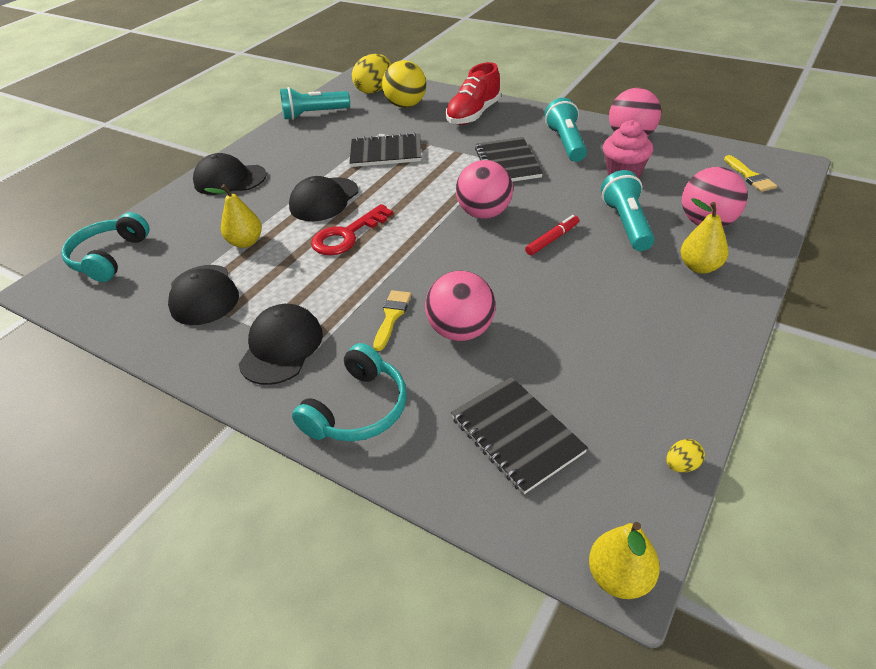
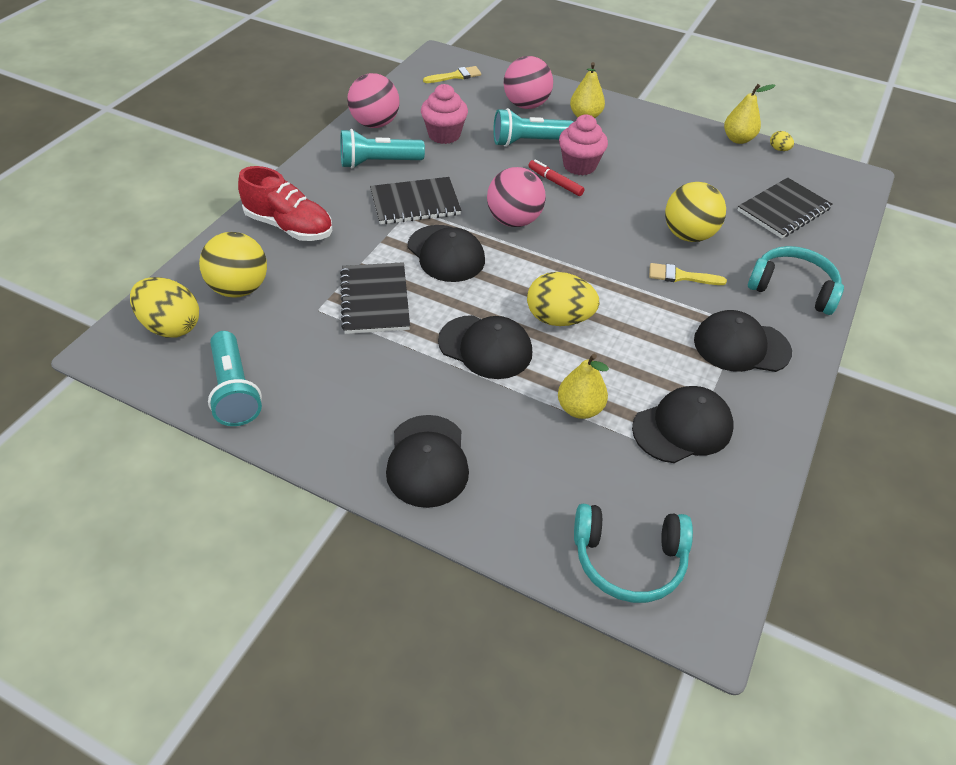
camera: 100 degrees left, 5 degrees up
red key [311,204,393,255] -> yellow egg [527,272,599,326]
pink ball [425,271,496,341] -> yellow ball [665,182,726,242]
yellow pear [589,522,660,599] -> yellow pear moved to [724,84,776,144]
none -> black cap [408,225,485,282]
none -> pink cupcake [559,114,608,175]

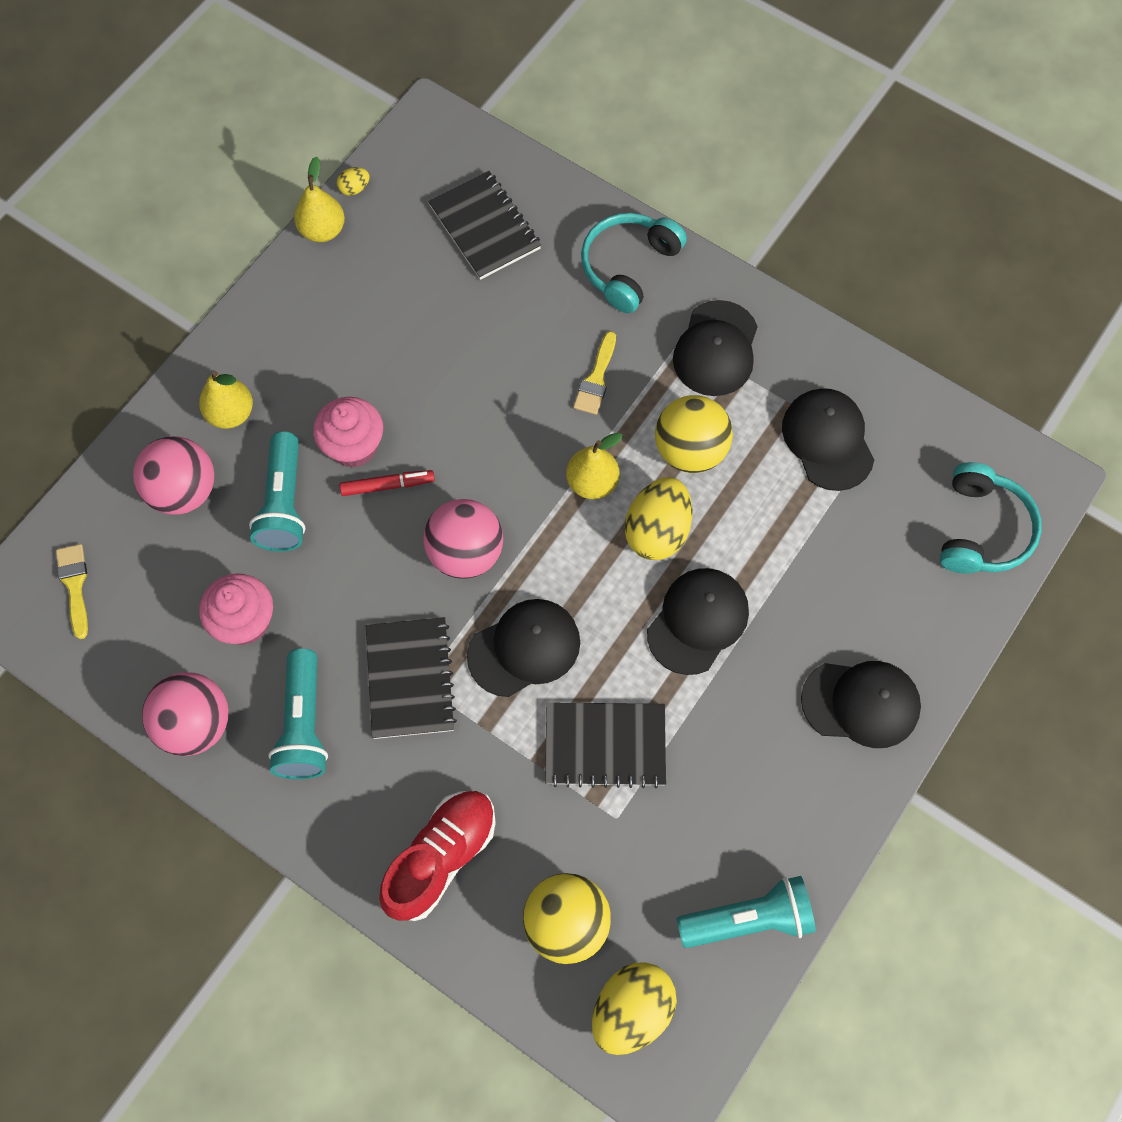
camera: 80 degrees left, 20 degrees up
red marker [528,160,585,196] -> red marker turned 150 degrees counterclockwise [340,470,435,496]
yellow pear [558,354,609,419] -> yellow pear moved to [566,433,623,499]
yellow ball [665,182,726,242] -> yellow ball moved to [655,395,733,473]

